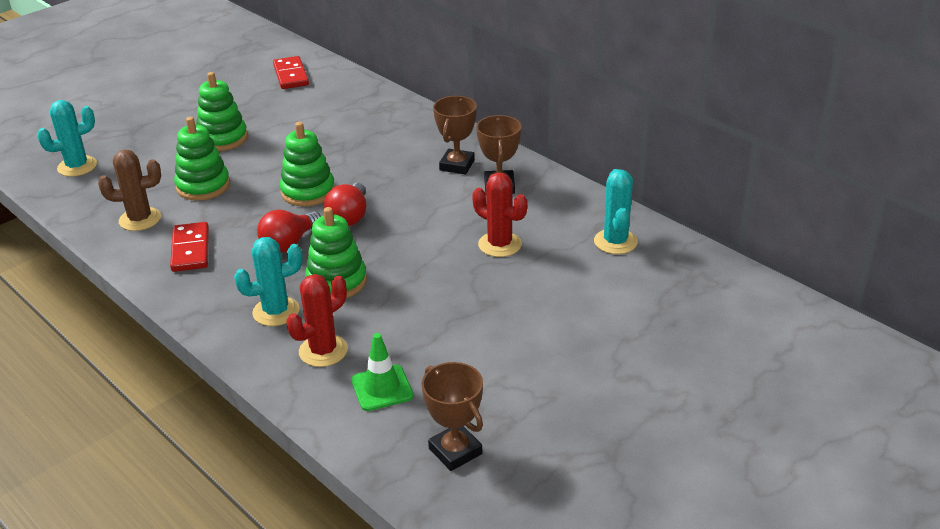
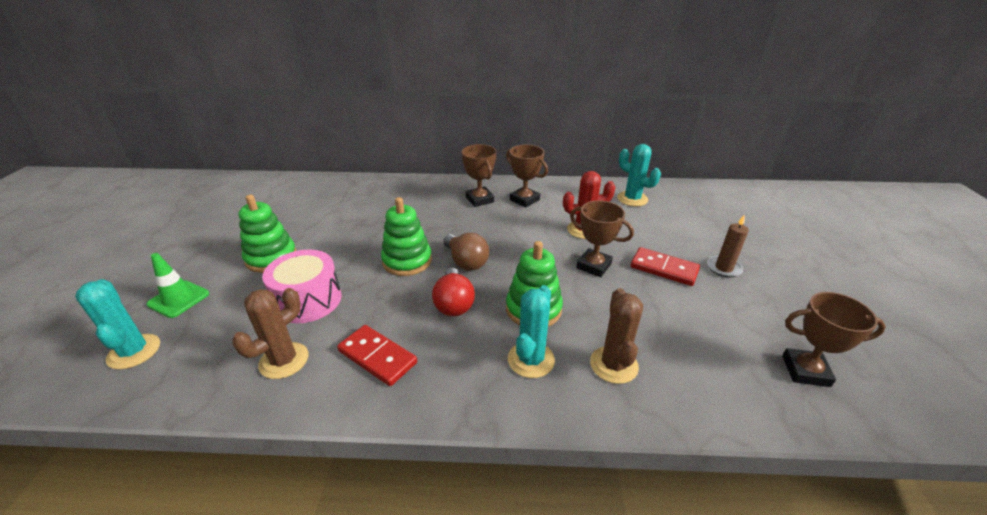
camera: 45 degrees left, 0 degrees up
turquoise cactus [37,100,97,177] -> turquoise cactus turned 45 degrees counterclockwise [75,279,160,369]
green stacking toy [174,117,230,200] -> pink drum [262,250,342,323]
red domino [273,56,309,89] -> red domino moved to [630,247,700,286]
red cactus [286,274,348,367] -> brown cactus [590,288,643,384]
red light bulb [324,183,366,226] -> brown light bulb [443,233,489,270]
green traffic cone [351,333,414,411] -> green traffic cone moved to [146,253,209,318]
none -> brown trophy [570,200,634,277]
none -> brown candle [707,214,749,278]

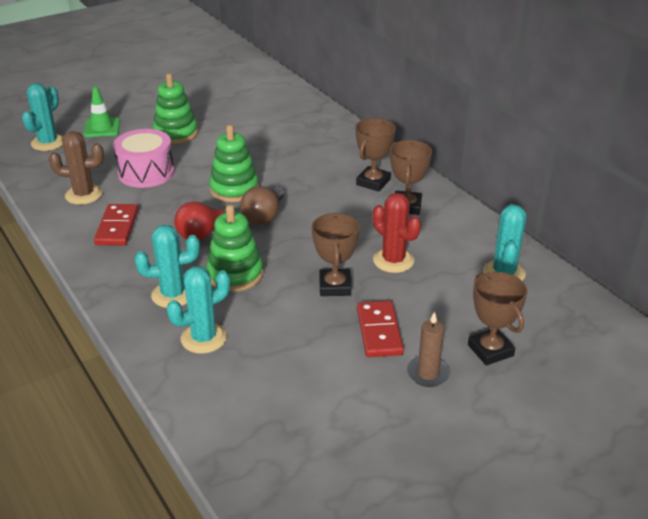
camera: 55 degrees right, 0 degrees up
brown cactus [590,288,643,384] -> turquoise cactus [167,266,230,354]
brown trophy [782,292,886,387] -> brown trophy moved to [468,272,528,366]

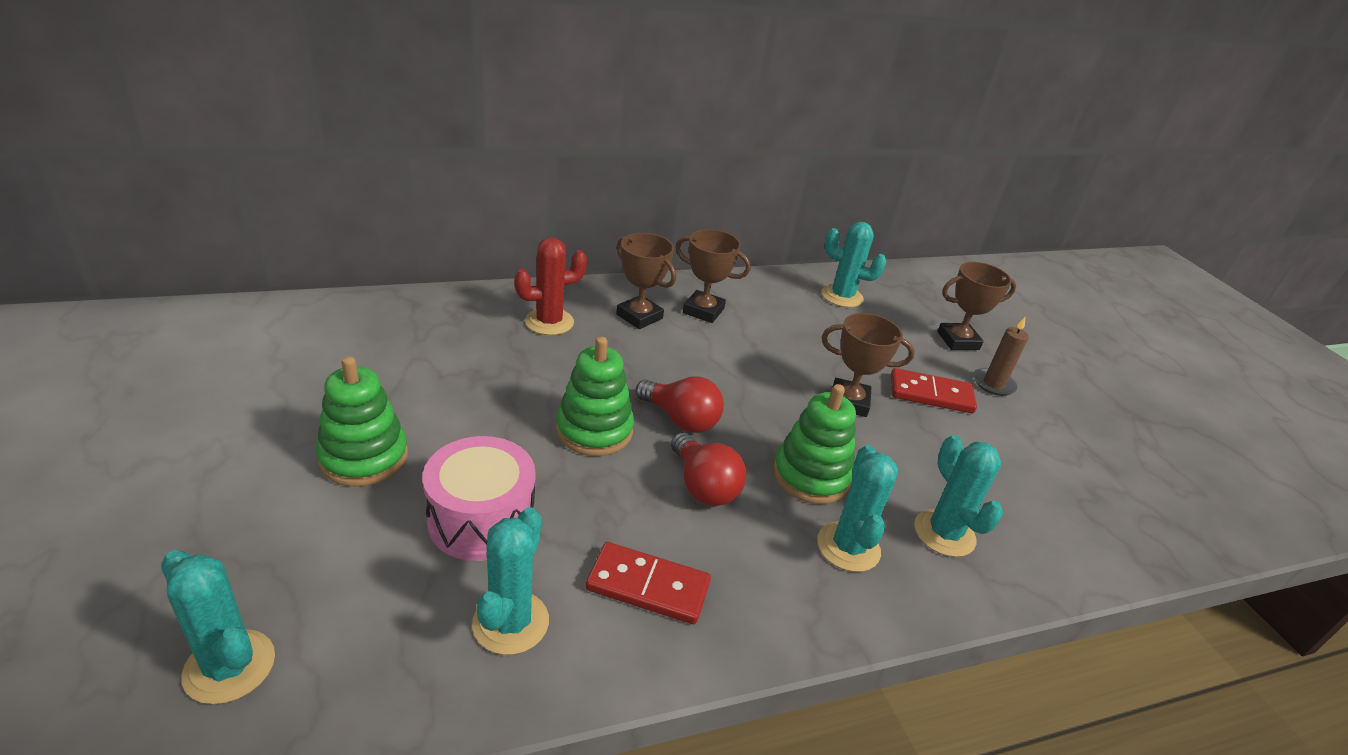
camera: 80 degrees left, 0 degrees up
brown cactus [49,131,104,205] -> turquoise cactus [472,507,549,655]
green traffic cone [84,86,120,137] -> none
brown light bulb [240,186,284,225] -> red light bulb [636,376,724,433]
red cactus [372,193,421,273] -> red cactus moved to [514,237,587,335]

